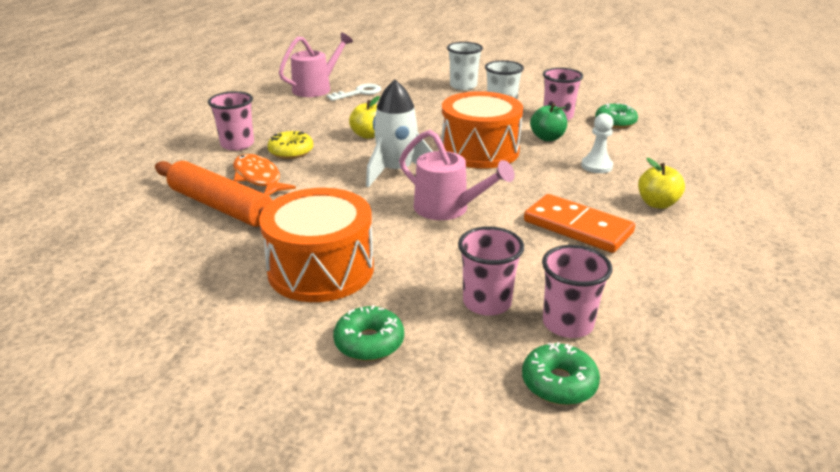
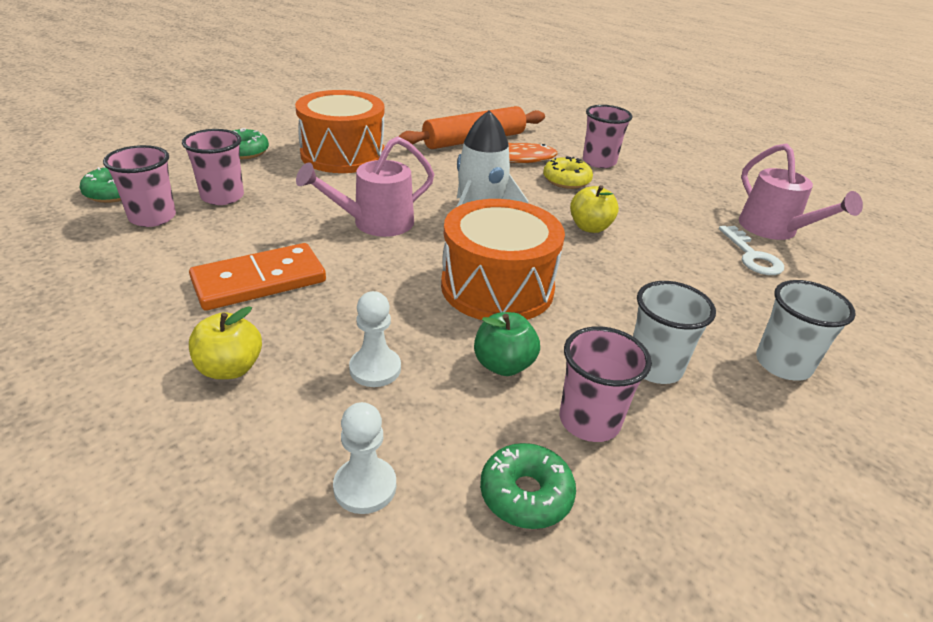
camera: 110 degrees right, 5 degrees up
none -> white pawn [333,402,396,514]

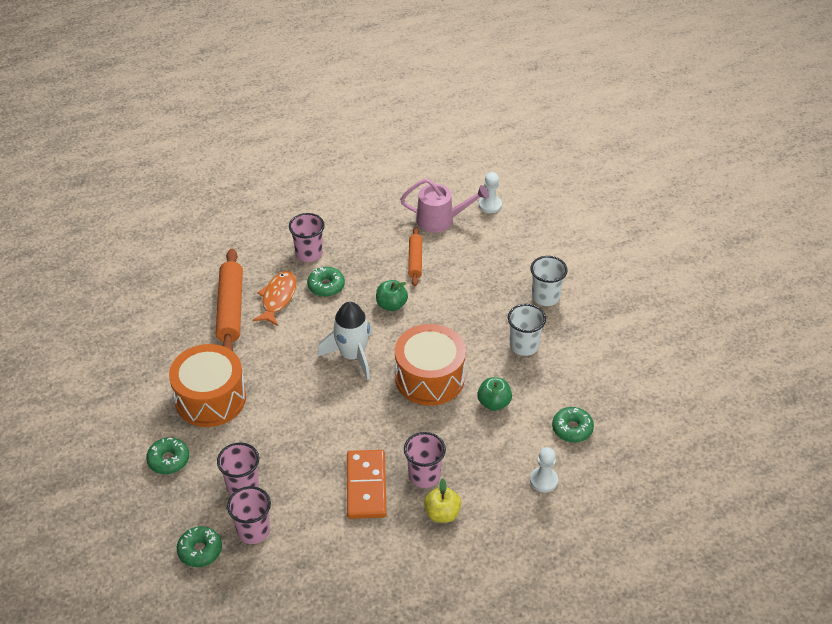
camera: 60 degrees left, 10 degrees up
pink watering can [296,136,434,237] -> none
white pawn [349,291,401,387] -> white pawn moved to [479,172,502,213]
yellow donut [543,156,593,189] -> green donut [307,267,345,297]
pink cup [560,326,652,442] -> pink cup moved to [404,432,446,488]
yellow apple [570,185,619,233] -> green apple [376,280,408,311]
white key [719,226,784,275] -> none
none -> orange rolling pin [408,227,422,286]

